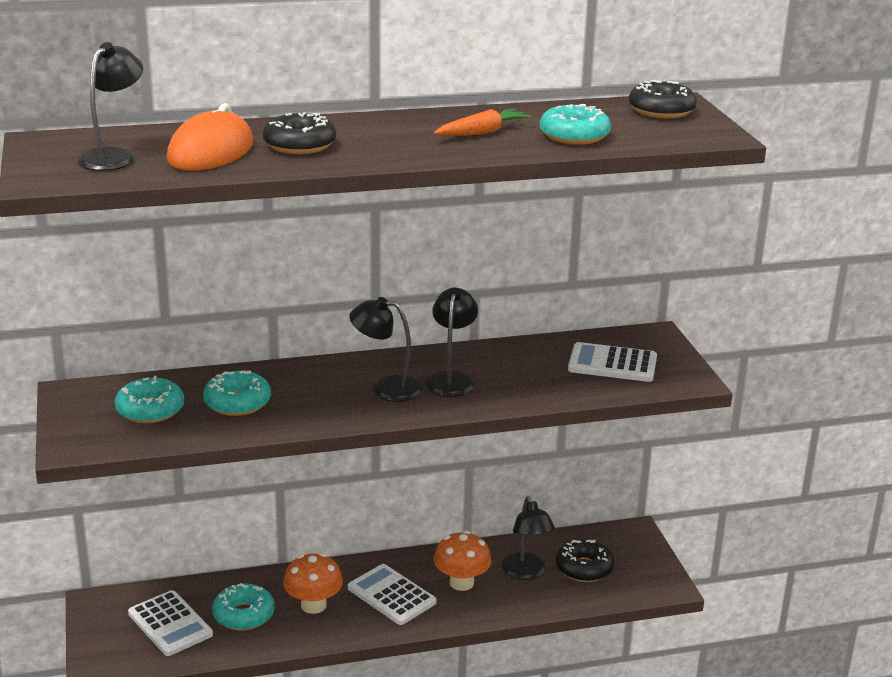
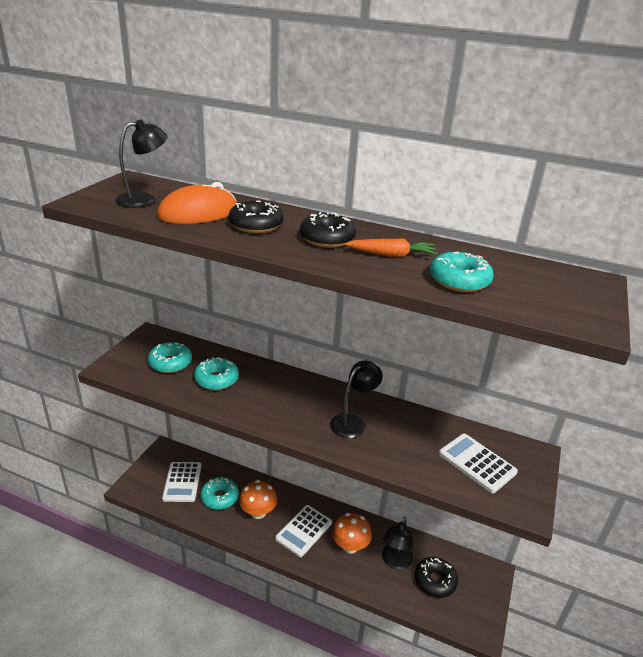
camera: 35 degrees right, 5 degrees up
white calculator [348,564,437,625] -> white calculator turned 135 degrees counterclockwise [275,505,332,557]
black lamp [349,297,422,402] -> none
black donut [629,80,697,118] -> black donut moved to [300,212,356,248]

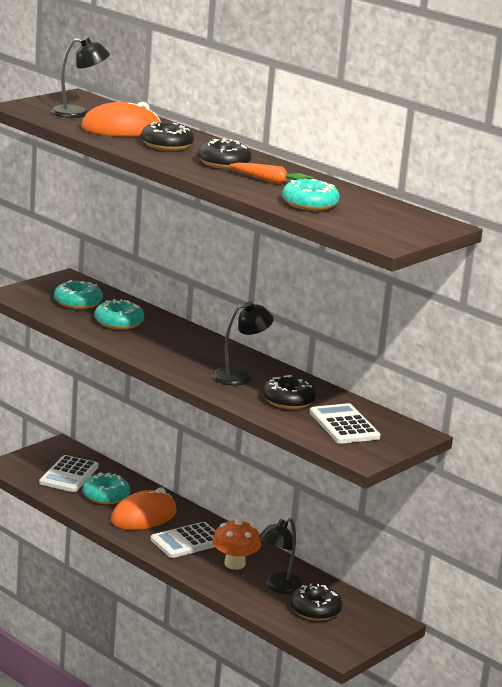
camera: 20 degrees right, 10 degrees down
orange mushroom [239,480,277,519] -> orange mouse [111,487,177,530]
none -> black donut [262,375,316,409]

